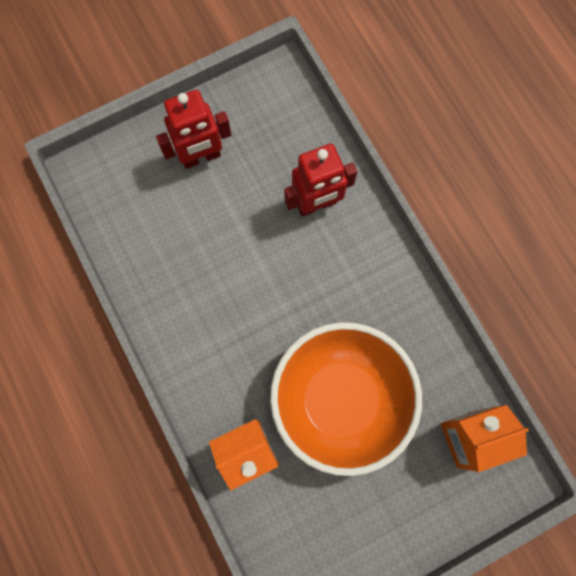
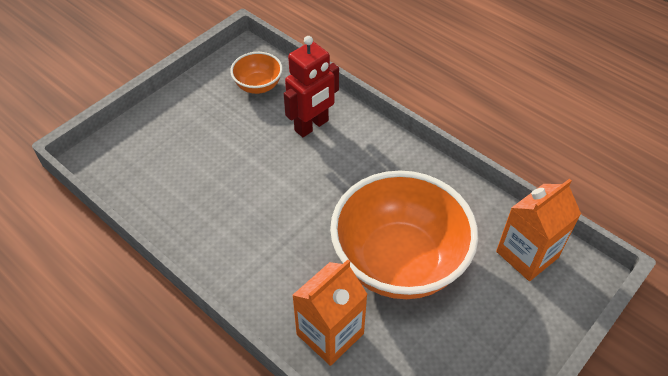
camera: 20 degrees left, 25 degrees down
red robot [156,90,231,169] -> none
none -> orange bowl [230,52,283,94]

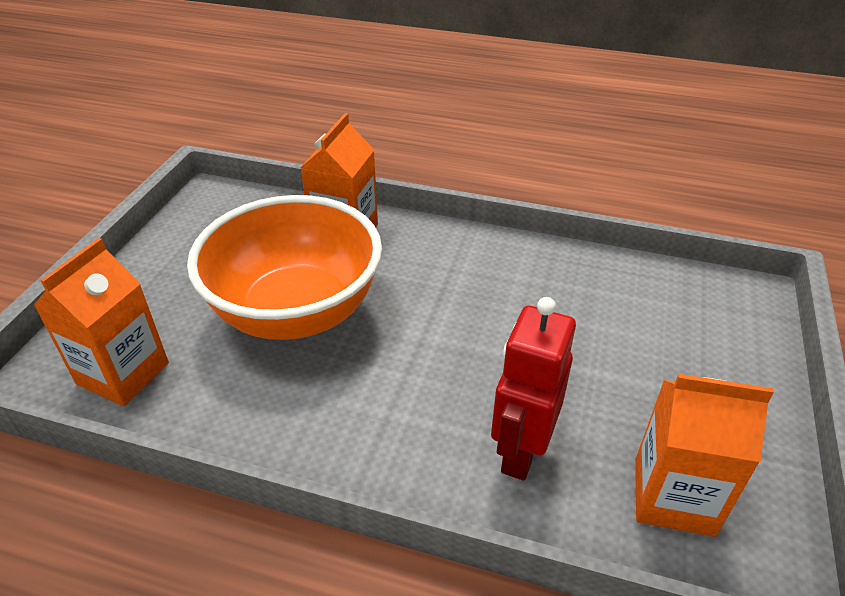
camera: 155 degrees right, 10 degrees down
orange bowl [230,52,283,94] -> orange carton [635,374,774,537]

